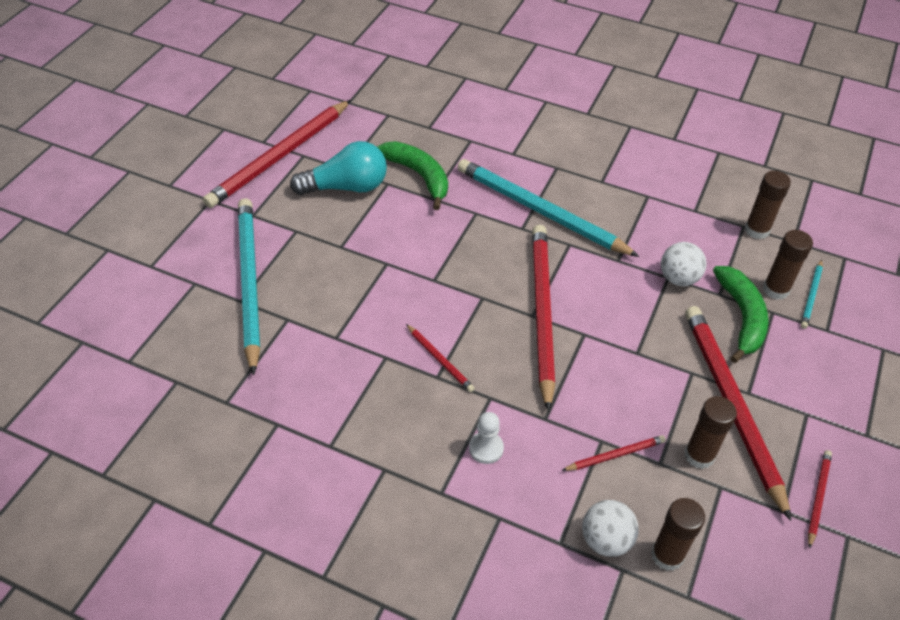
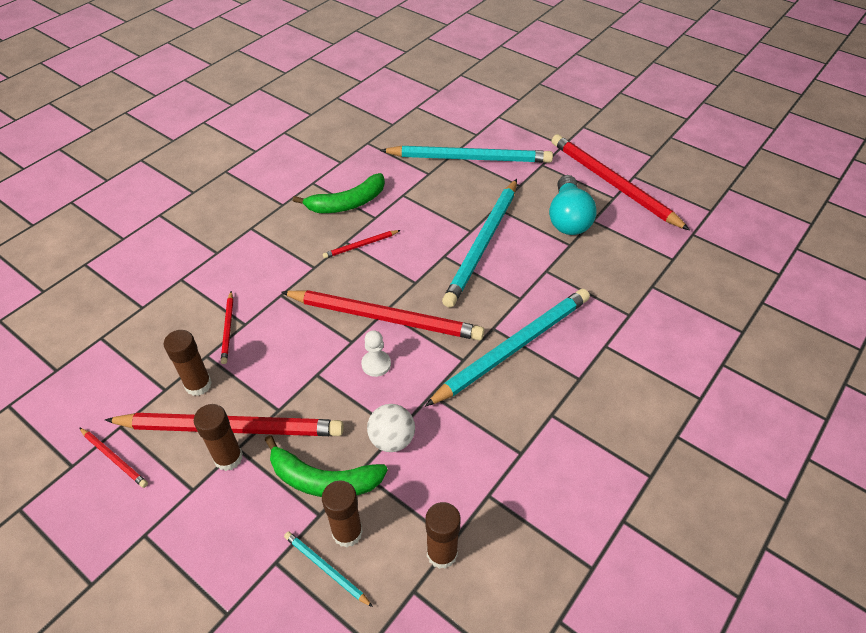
camera: 105 degrees right, 0 degrees up
green banana [377,141,448,210] -> green banana moved to [293,173,385,213]
white pawn [469,412,504,464] -> white pawn moved to [361,330,391,377]
white ball [582,500,639,557] -> none
brown glue stick [651,498,705,571] -> brown glue stick moved to [194,404,243,471]
none -> turquoise pencil [442,179,517,308]

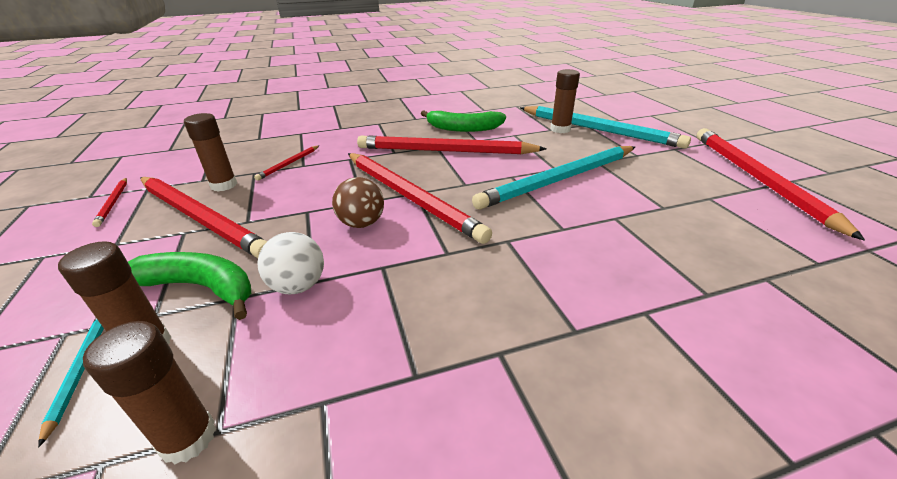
camera: 35 degrees right, 15 degrees down
brown glue stick [194,404,243,471] -> brown glue stick moved to [550,69,580,133]
green banana [265,435,388,497] -> green banana turned 150 degrees clockwise [128,252,251,320]
red pencil [323,230,401,258] -> red pencil [357,136,546,154], size x2.31
white pawn [361,330,391,377] -> brown ball [332,177,384,228]
turquoise pencil [425,289,590,407] -> none
turquoise light bulb [549,175,597,235] -> none

